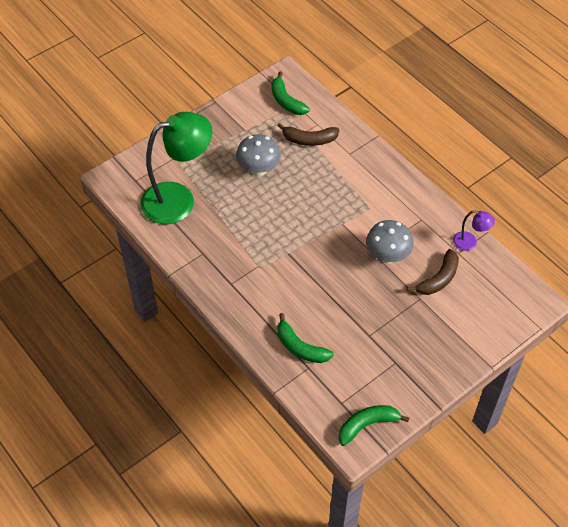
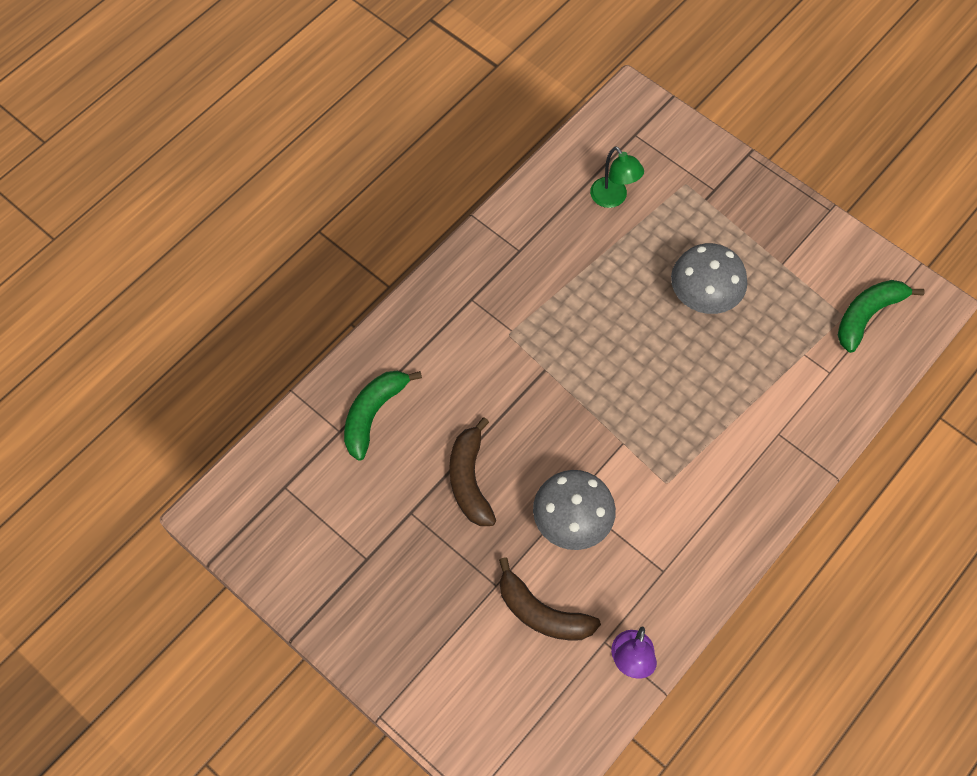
camera: 80 degrees right, 10 degrees up
green lamp [140,112,212,224] -> green lamp [590,147,644,208], size x0.43
brown banana [277,123,339,146] -> brown banana moved to [449,417,496,526]
green banana [338,405,409,446] -> none

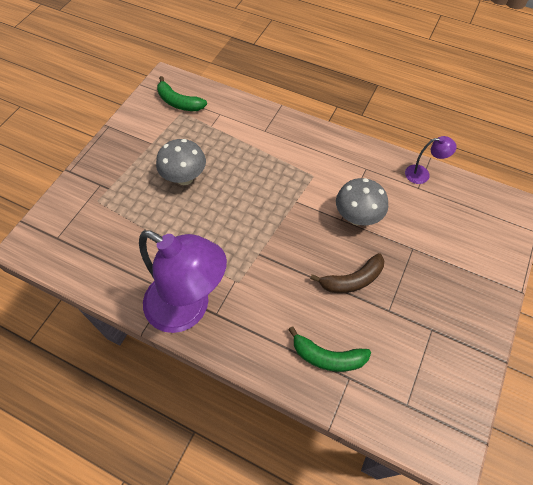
camera: 105 degrees left, 5 degrees down
brown banana [499,557,601,640] -> none
green lamp [590,147,644,208] -> none
none -> purple lamp [139,230,227,333]

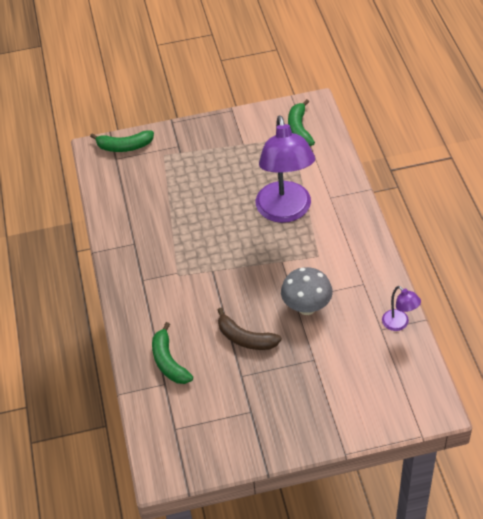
camera: 55 degrees right, 10 degrees down
purple lamp [139,230,227,333] -> purple lamp moved to [255,115,315,223]
grey mushroom [156,139,206,185] -> none
none -> green banana [90,130,154,152]

